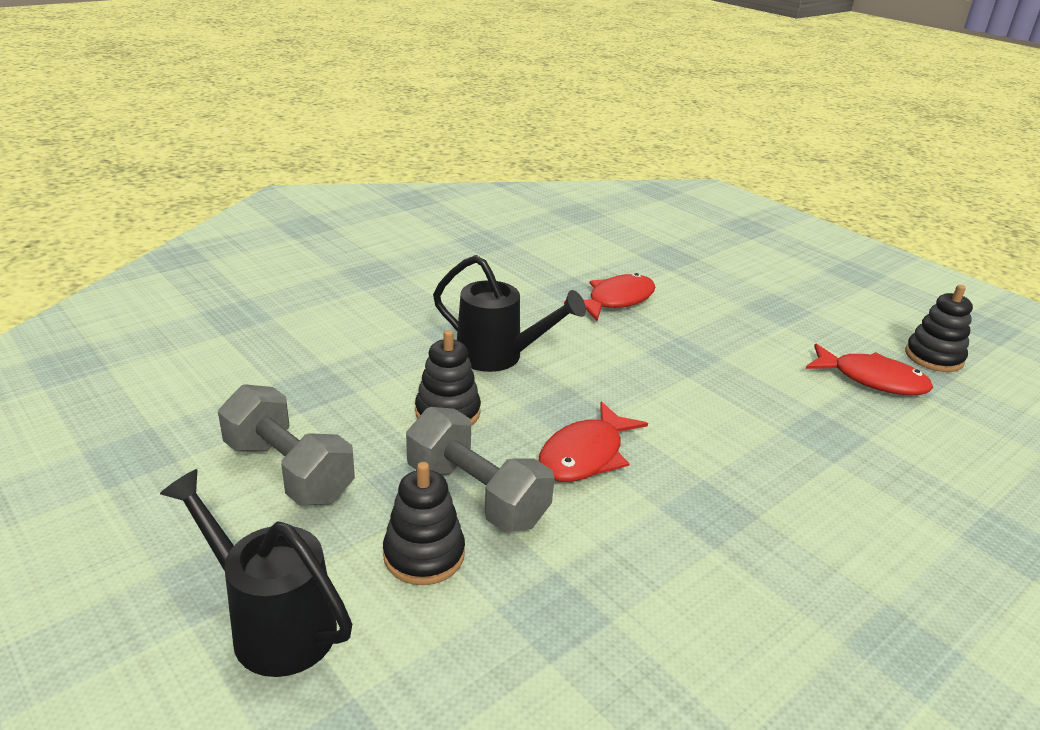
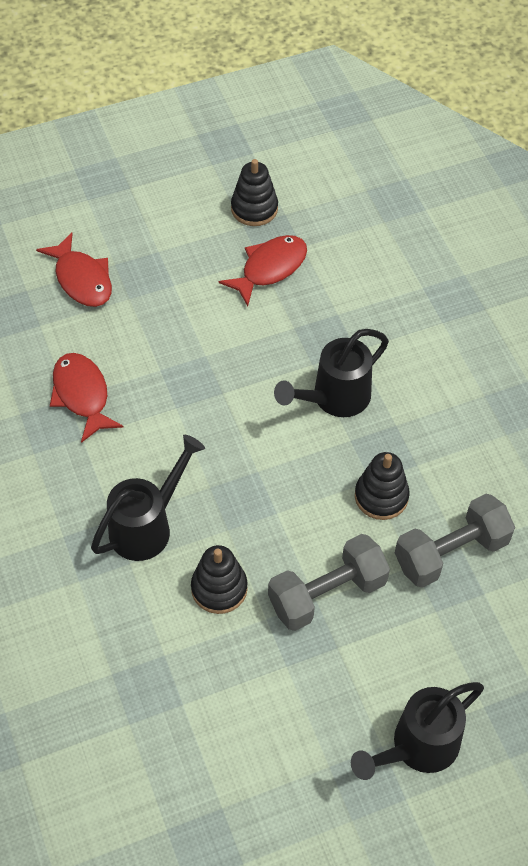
camera: 70 degrees left, 25 degrees up
grey dumbbell [218,384,355,506] -> grey dumbbell moved to [395,494,515,588]
black stacking toy [383,462,465,585] -> black stacking toy moved to [355,452,410,520]
red fish [539,401,648,482] -> red fish moved to [36,232,112,307]
none -> black watering can [274,329,389,417]

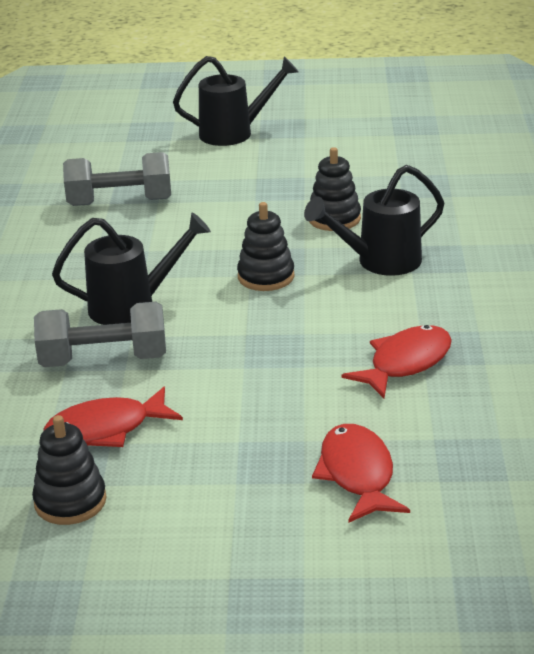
camera: 155 degrees left, 25 degrees down
red fish [50,353,124,443] -> red fish turned 135 degrees counterclockwise [341,325,452,398]
grey dumbbell [268,534,390,631] -> grey dumbbell moved to [34,302,166,367]
black stacking toy [355,452,410,520] -> black stacking toy moved to [237,202,295,291]

